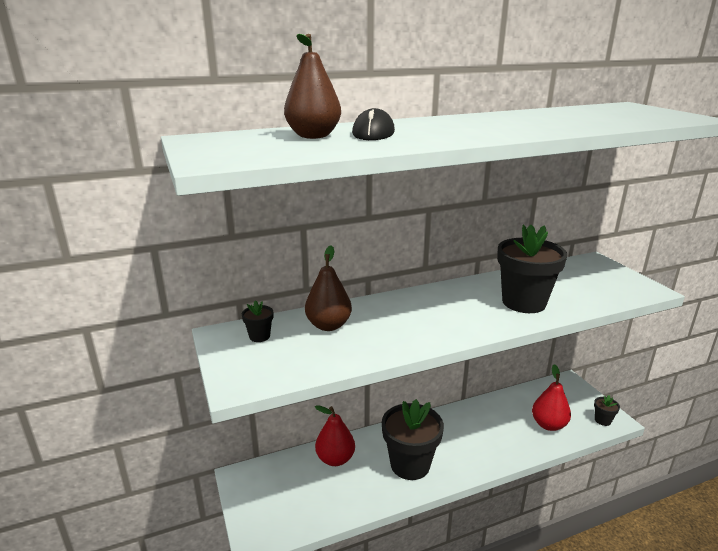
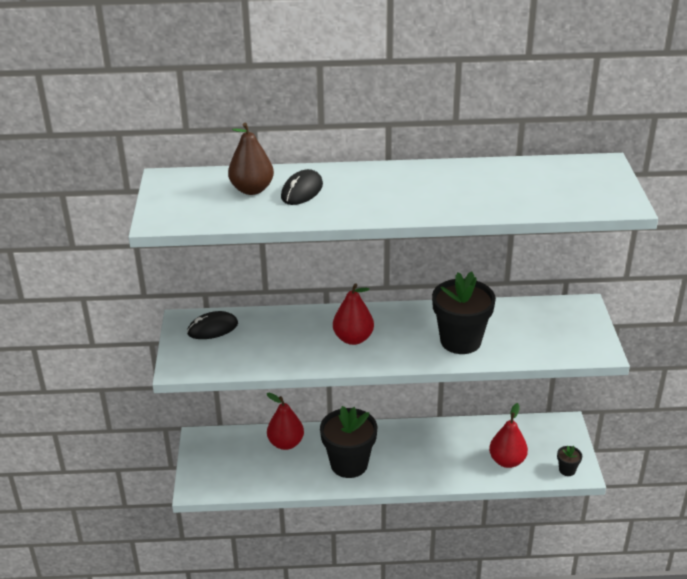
camera: 20 degrees right, 10 degrees up
black flower pot [242,300,273,342] -> black mouse [187,311,238,339]
brown pear [305,245,352,331] -> none
none -> red pear [333,283,374,345]

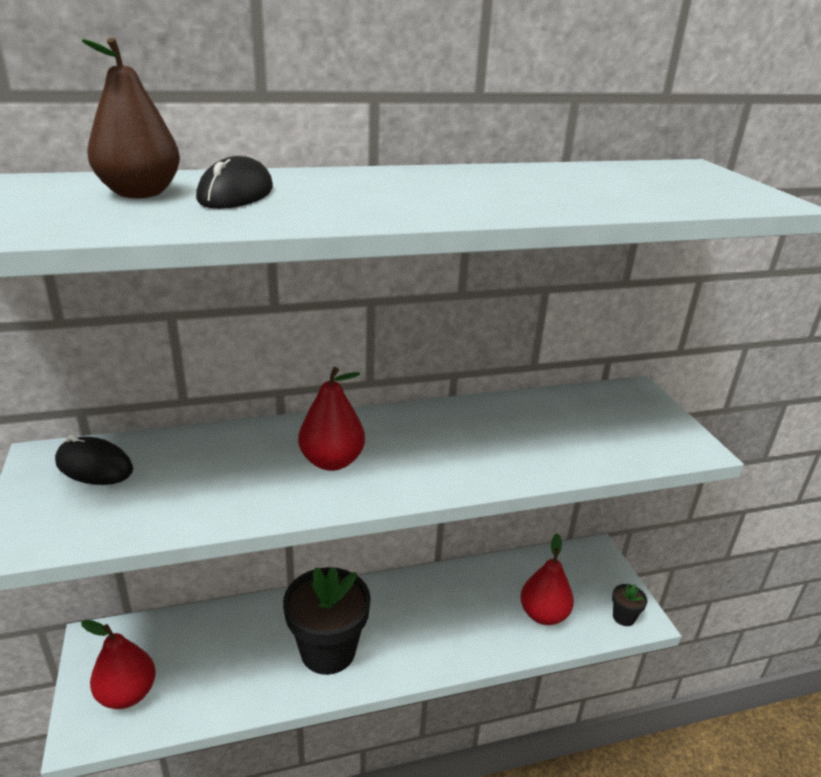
camera: 15 degrees left, 5 degrees down
black mouse [187,311,238,339] -> black mouse turned 60 degrees clockwise [55,435,133,485]
red pear [267,393,304,450] -> red pear moved to [81,620,156,709]
black flower pot [432,271,496,354] -> none

